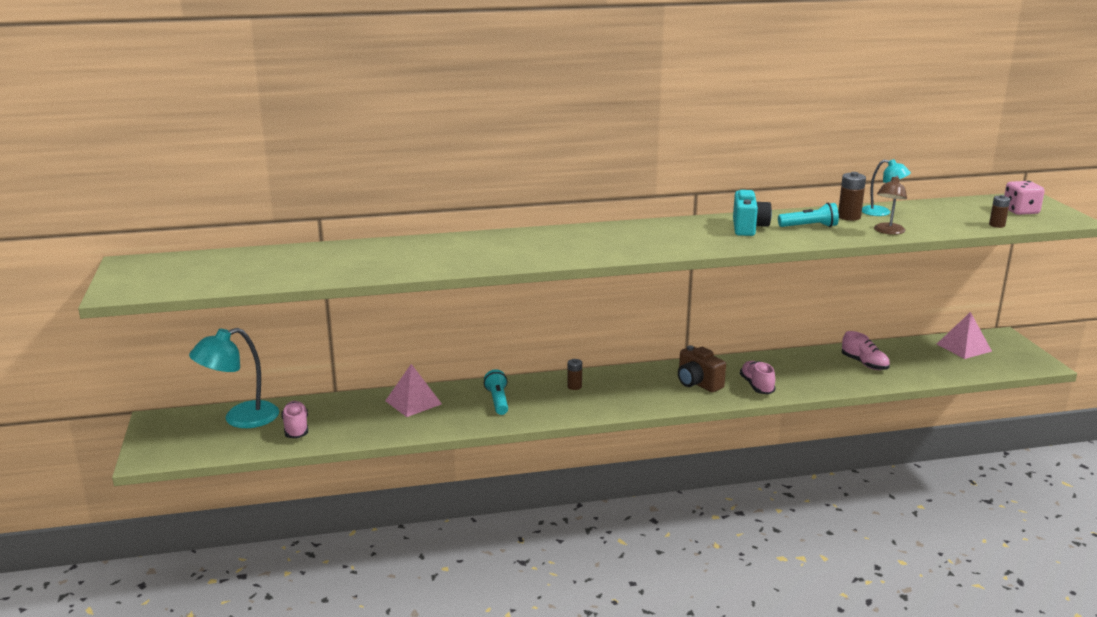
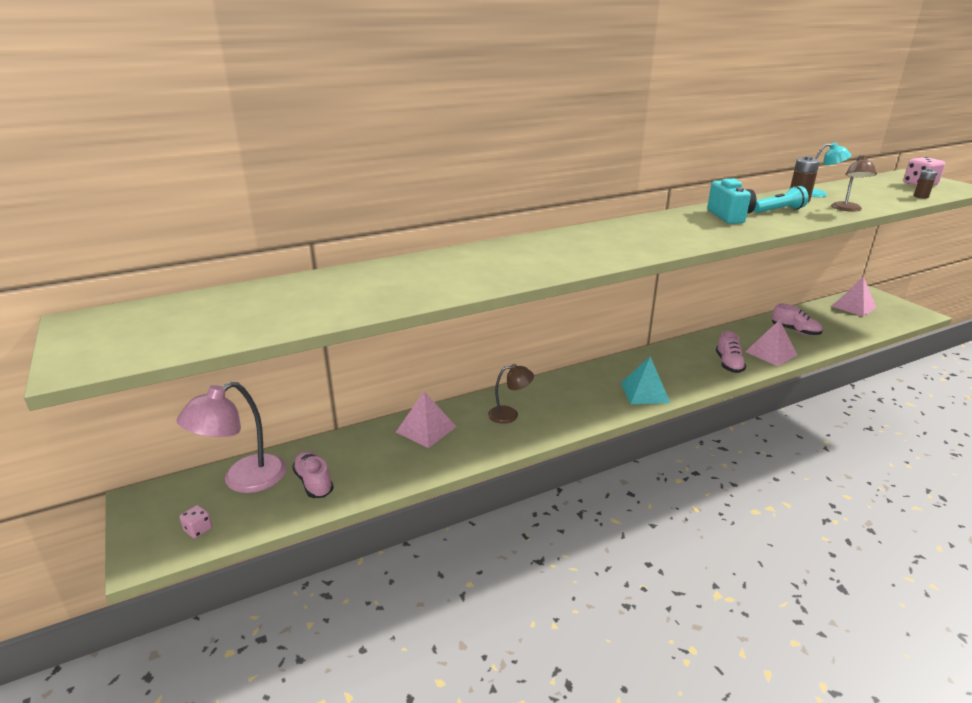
camera: 15 degrees left, 5 degrees up
turquoise lamp [189,328,279,428] -> pink lamp [176,381,286,493]
turquoise flashlight [484,369,508,415] -> brown lamp [488,364,534,424]
brown battery [567,359,582,390] -> none
brown camera [678,345,726,392] -> none
pink shoe [740,361,776,394] -> pink shoe turned 150 degrees counterclockwise [716,331,746,373]
none -> pink dice [180,505,212,538]
none -> turquoise pyramid [621,357,670,404]
none -> pink pyramid [745,320,798,366]

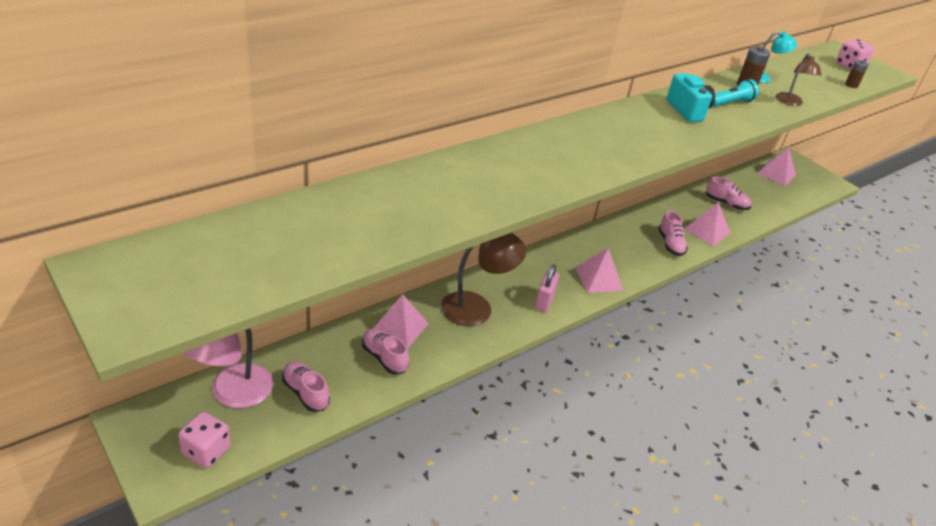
camera: 15 degrees left, 10 degrees up
pink dice [180,505,212,538] -> pink dice [178,412,231,468], size x1.71
brown lamp [488,364,534,424] -> brown lamp [441,233,526,326], size x1.72
turquoise pyramid [621,357,670,404] -> pink pyramid [575,248,623,293]
none -> pink shoe [362,328,409,375]
none -> pink padlock [535,264,559,312]

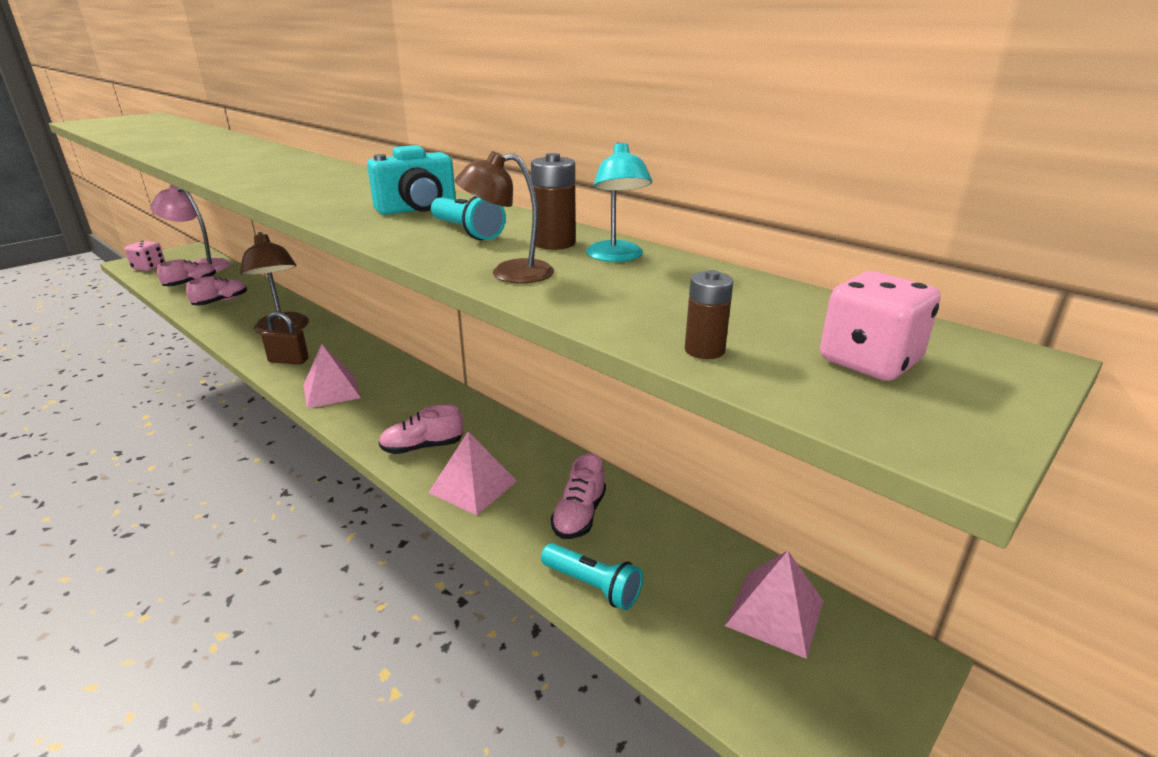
camera: 85 degrees right, 10 degrees down
pink pyramid [374,294,429,349] -> none
pink padlock [535,264,559,312] -> brown padlock [261,311,309,365]
none -> turquoise flashlight [541,543,643,610]

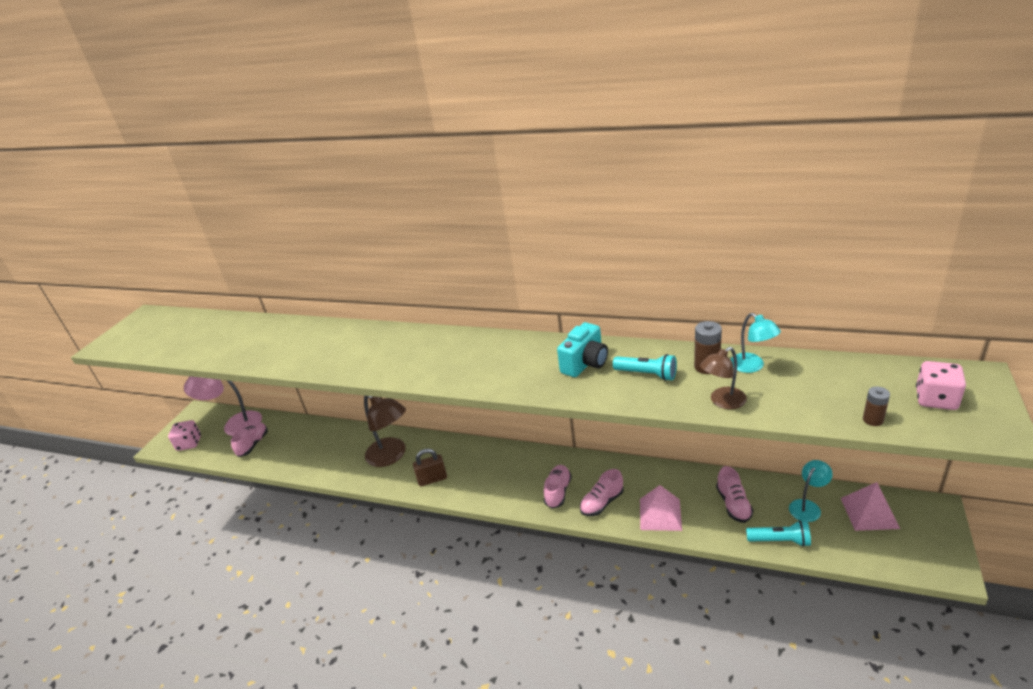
camera: 20 degrees left, 5 degrees up
pink shoe [186,276,247,305] -> pink shoe moved to [544,465,572,509]
pink pyramid [303,344,361,409] -> none
none -> turquoise lamp [789,460,833,522]

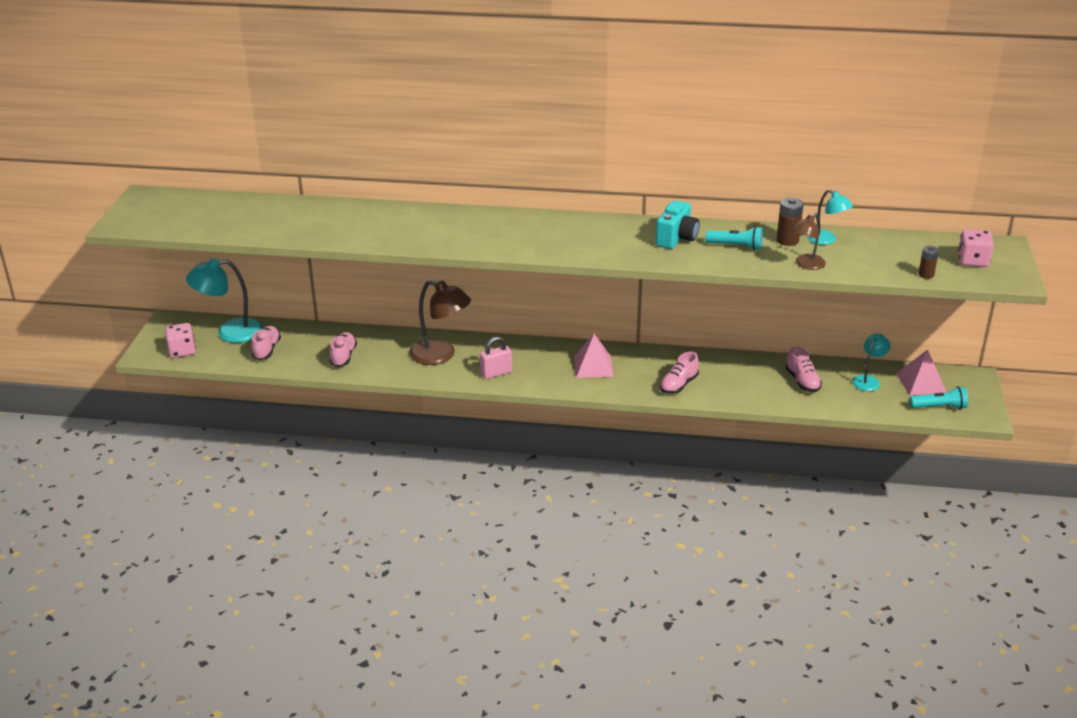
camera: 15 degrees left, 0 degrees up
pink lamp [184,376,262,436] -> turquoise lamp [186,258,263,343]
brown padlock [413,448,447,486] -> pink padlock [480,336,512,379]
pink shoe [544,465,572,509] -> pink shoe moved to [329,332,357,367]
pink pyramid [640,485,682,531] -> pink pyramid moved to [574,334,614,378]
turquoise flashlight [746,520,811,547] -> turquoise flashlight moved to [910,386,968,409]

